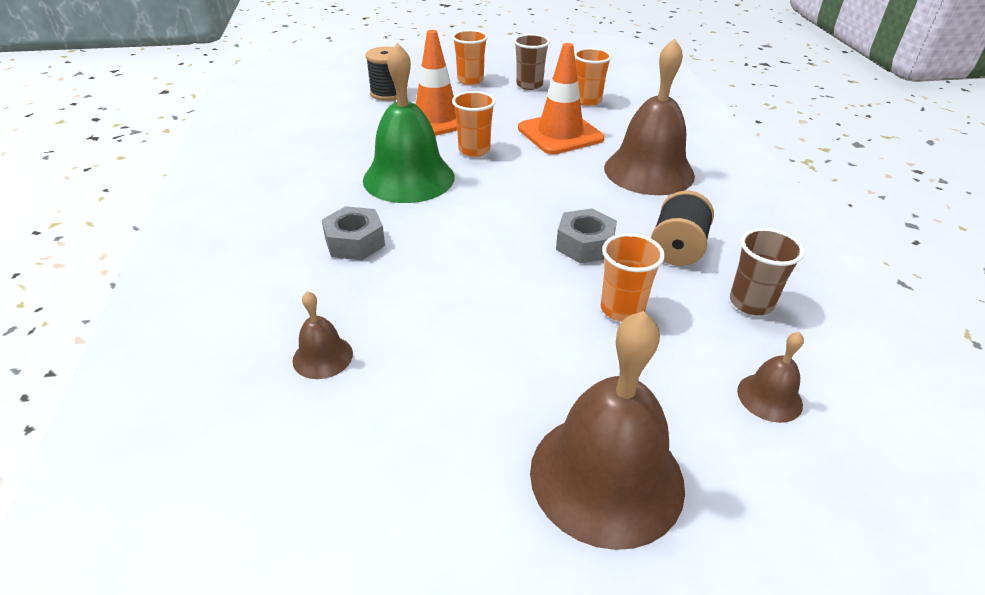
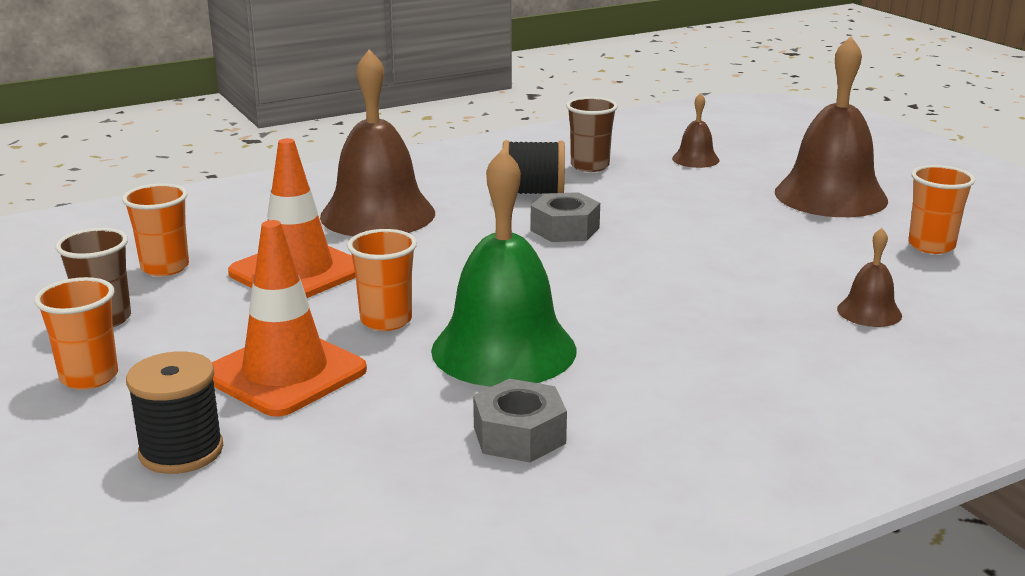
camera: 110 degrees left, 15 degrees down
grey nut [322,206,385,260] -> grey nut moved to [473,379,567,462]
orange cup [601,233,665,322] -> orange cup moved to [908,165,975,254]

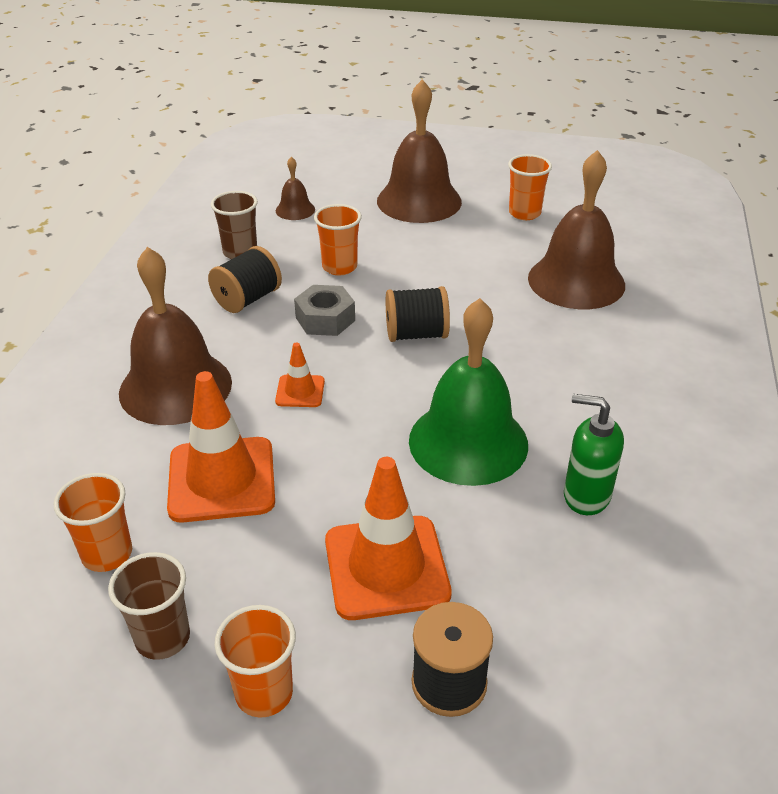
camera: 50 degrees left, 15 degrees up
orange cup [347,229,417,331] -> orange cup moved to [314,204,362,275]
grey nut [473,379,567,462] -> green soap dispenser [564,394,624,515]
brown bell [837,228,902,327] -> brown bell [528,150,625,309], size x2.18
none -> orange traffic cone [275,342,325,407]
none -> black spool [386,286,450,342]

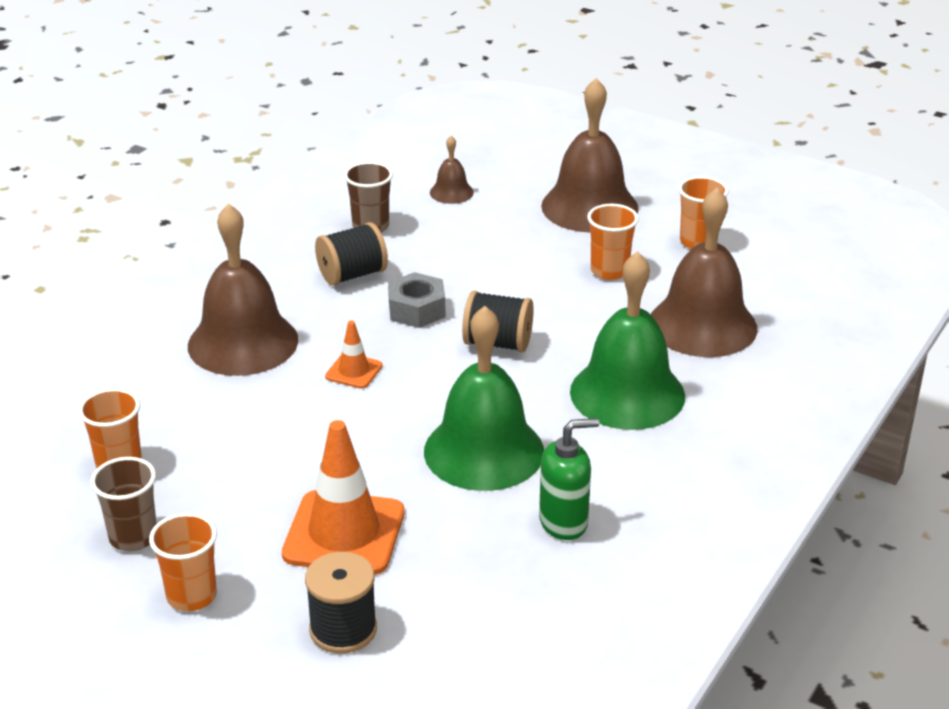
camera: 20 degrees right, 5 degrees down
orange traffic cone [167,371,275,523] -> none
orange cup [314,204,362,275] -> orange cup moved to [587,204,639,280]
green soap dispenser [564,394,624,515] -> green soap dispenser turned 120 degrees clockwise [539,418,599,540]
none -> green bell [570,251,685,430]

